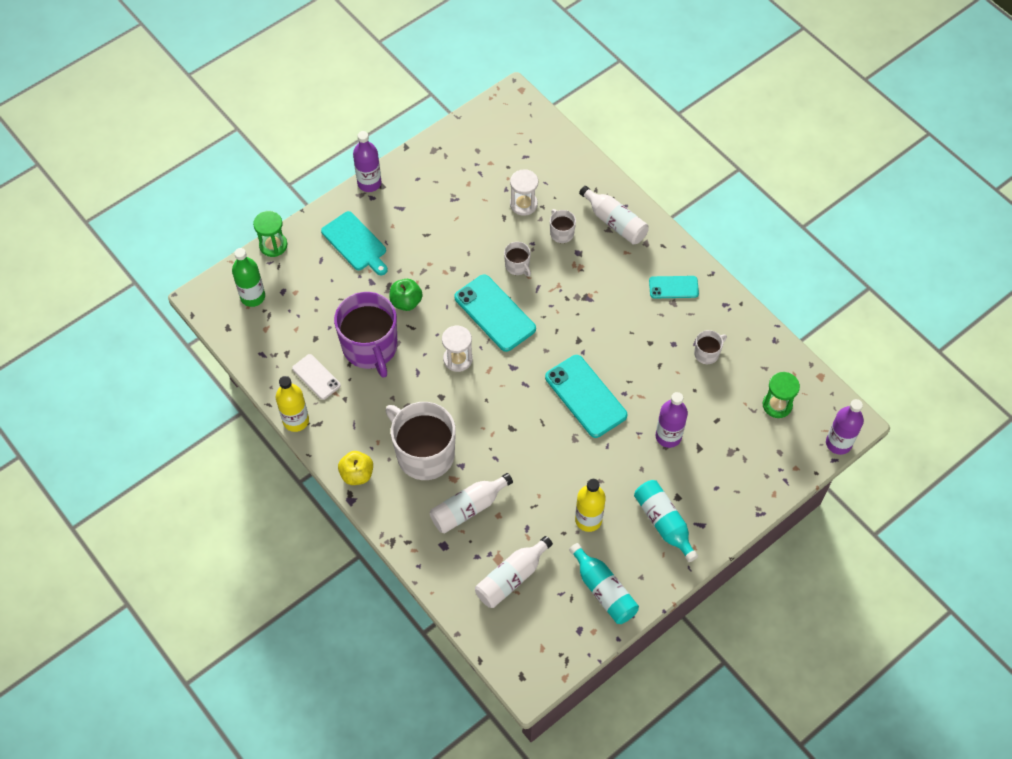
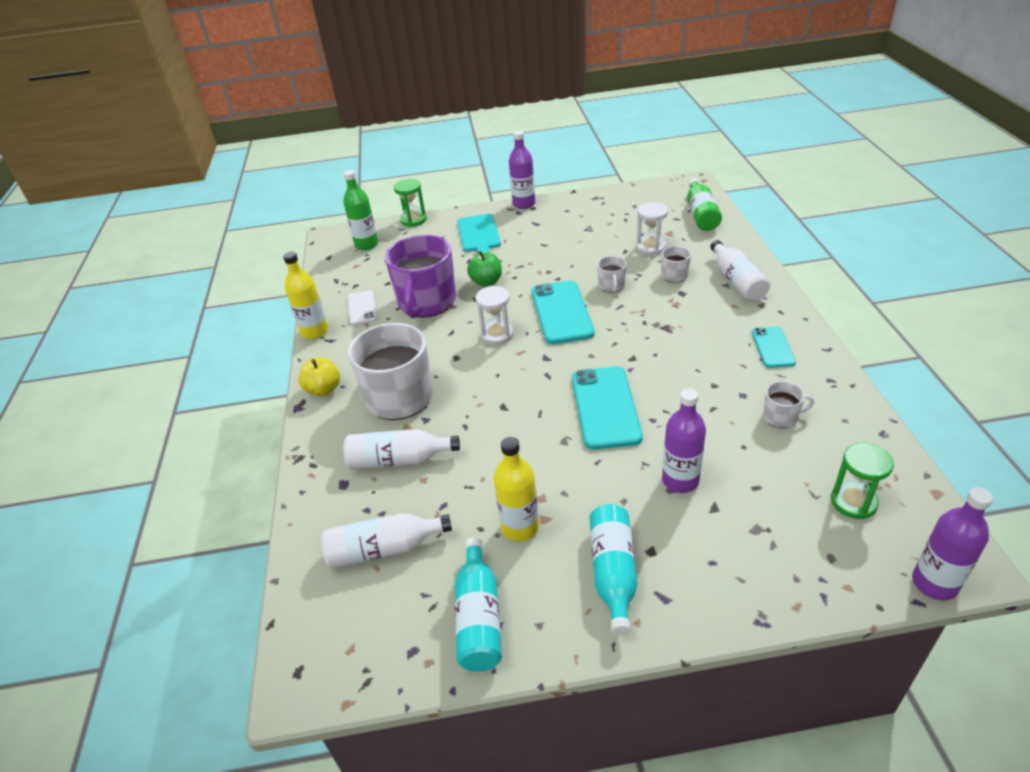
camera: 35 degrees right, 20 degrees down
turquoise phone [649,276,699,298] -> turquoise phone turned 60 degrees clockwise [752,327,796,368]
none -> green bottle [687,179,722,231]

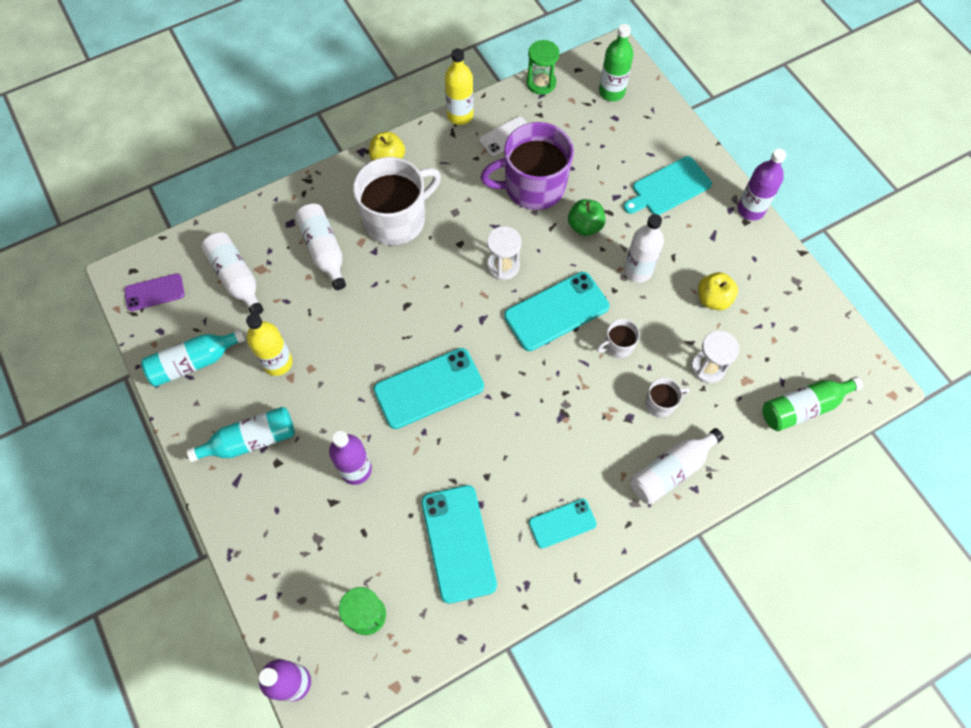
camera: 65 degrees right, 25 degrees up
green hourglass [394,179,427,227] -> green hourglass moved to [527,40,560,95]
white mug [763,381,814,428] -> turquoise phone [421,485,497,604]
none -> purple phone [124,273,185,311]
none -> white bottle [624,214,664,283]
none -> yellow apple [698,272,738,310]

